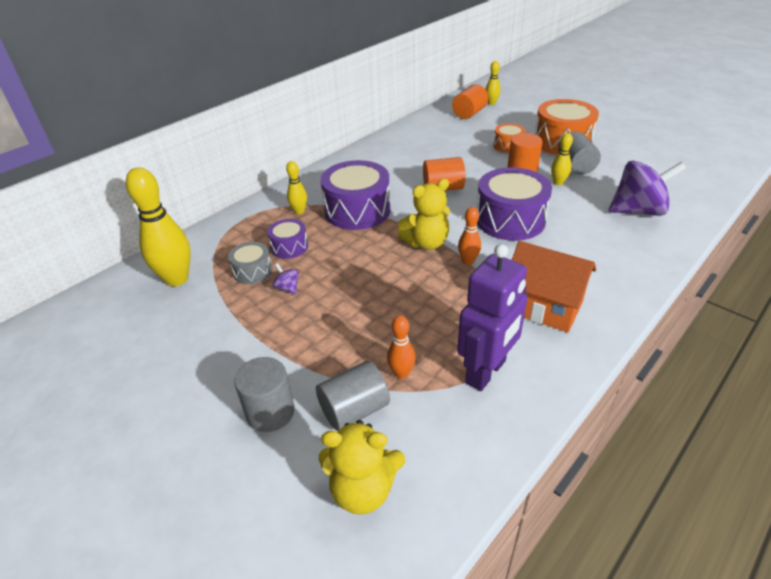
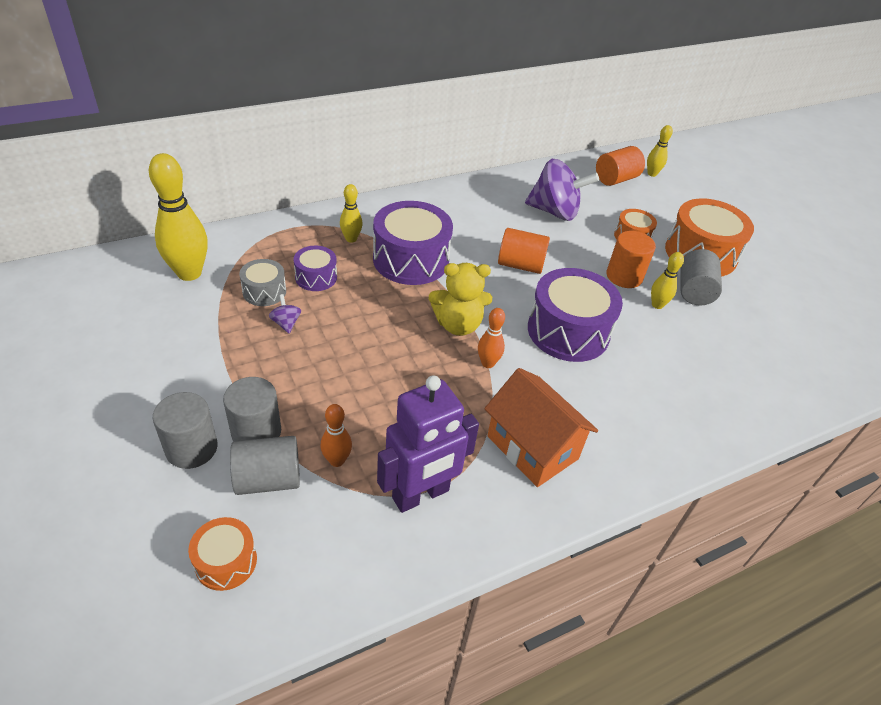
camera: 15 degrees right, 5 degrees up
yellow teddy bear [319,420,405,515] -> orange drum [188,517,257,591]
purple spinning top [609,161,686,216] -> purple spinning top moved to [525,159,599,221]
none -> grey cylinder [223,377,281,442]

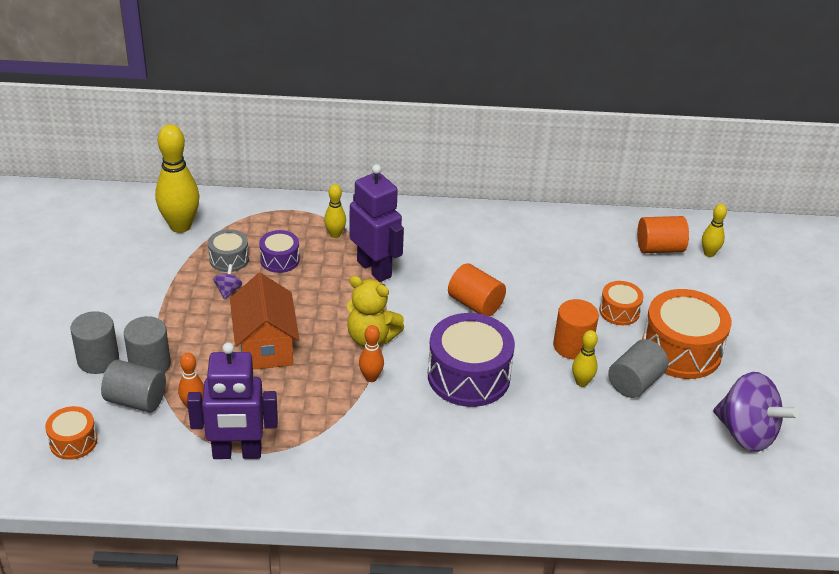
camera: 30 degrees right, 5 degrees down
purple drum [373,201,453,285] -> purple robot [349,164,404,282]
orange house [484,368,598,487] -> orange house moved to [230,273,299,370]
purple spinning top [525,159,599,221] -> purple spinning top moved to [713,372,799,452]

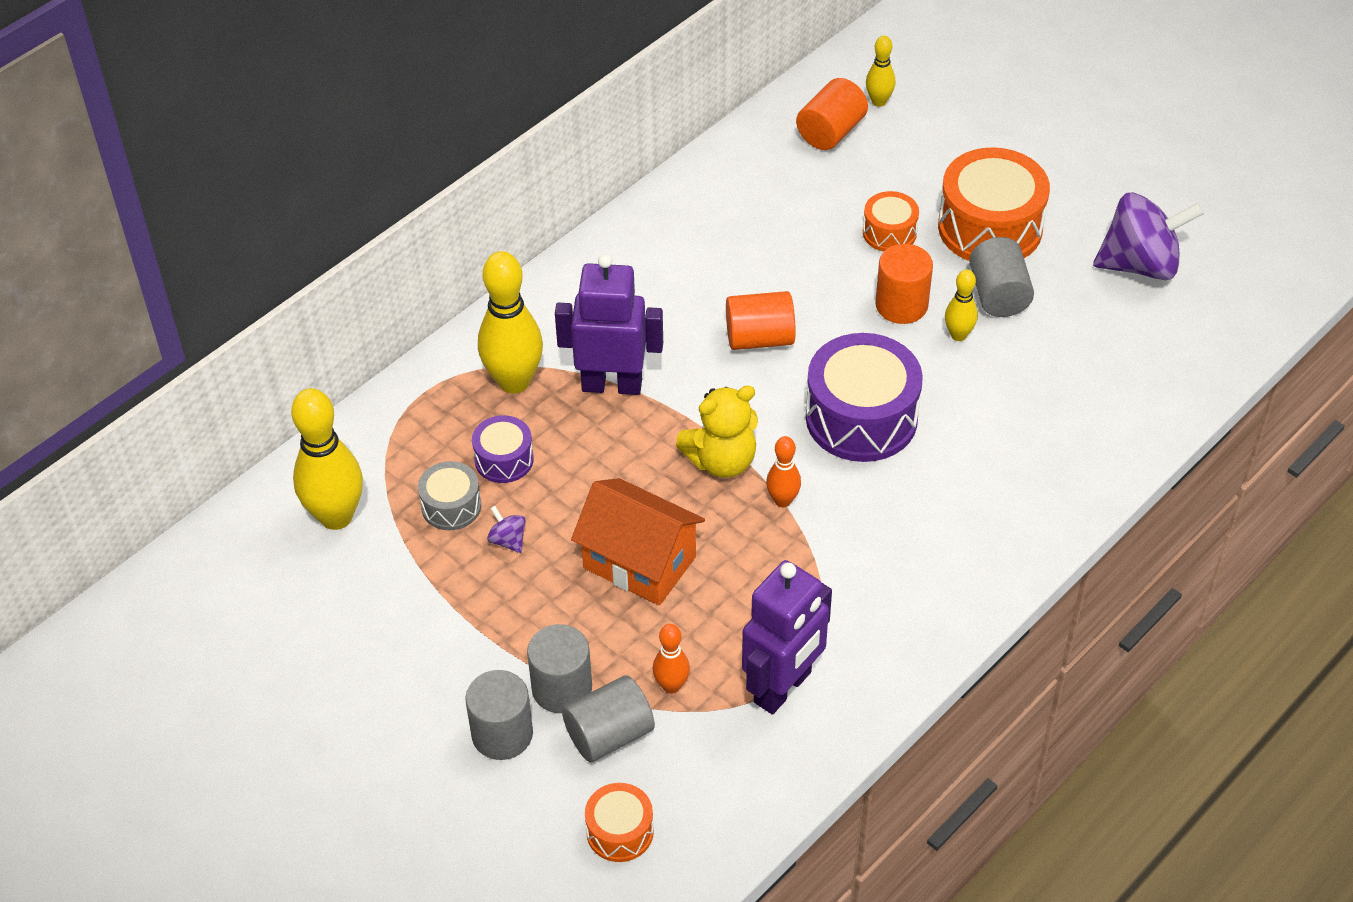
camera: 45 degrees left, 10 degrees up
yellow bowling pin [324,184,346,238] -> yellow bowling pin [478,251,543,394], size x1.94

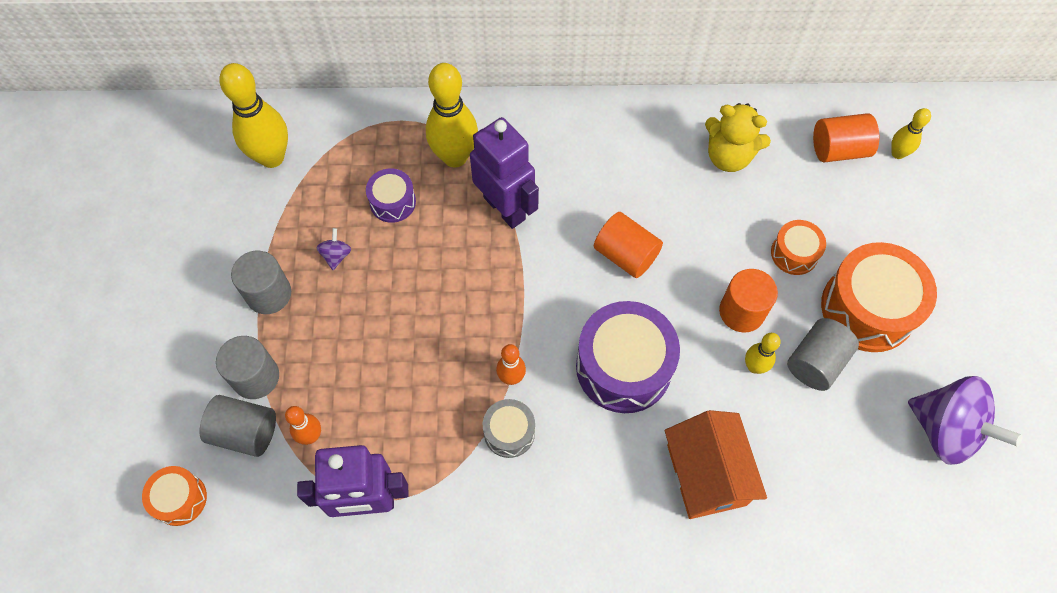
camera: 45 degrees right, 15 degrees up
grey drum [418,461,481,530] -> grey drum moved to [483,399,535,458]
grey cylinder [465,670,533,760] -> grey cylinder moved to [231,251,291,314]
orange house [571,478,705,605] -> orange house moved to [665,410,767,519]
yellow teddy bear [676,386,758,478] -> yellow teddy bear moved to [705,103,771,172]

